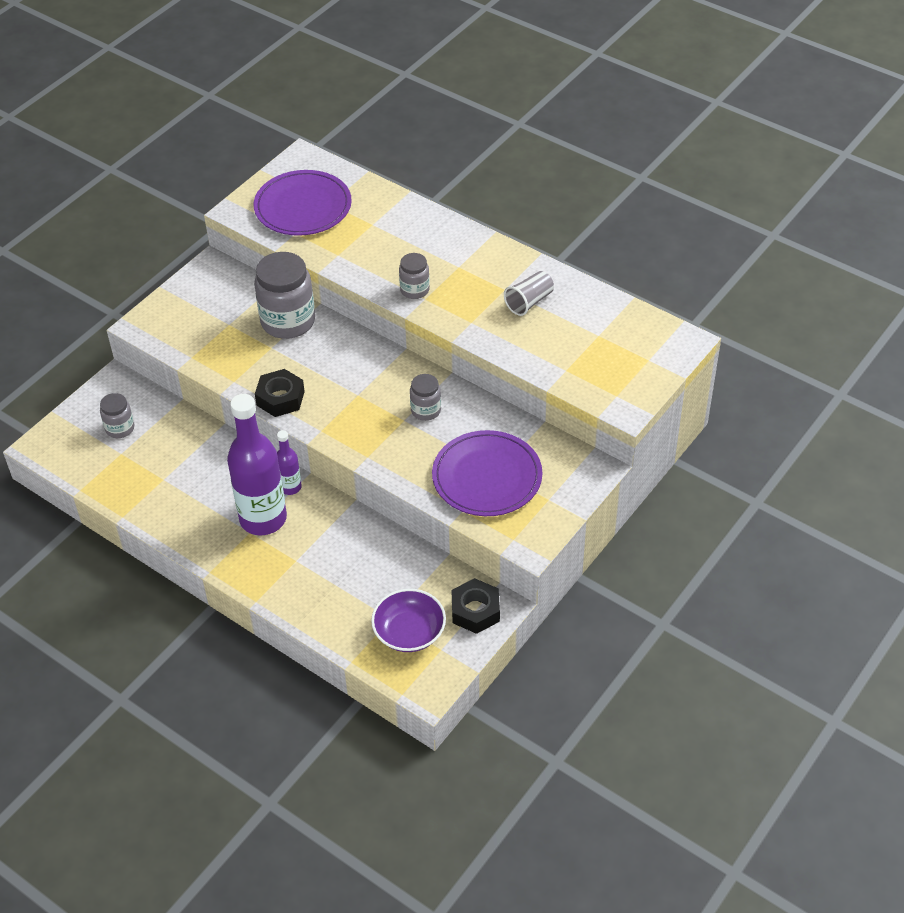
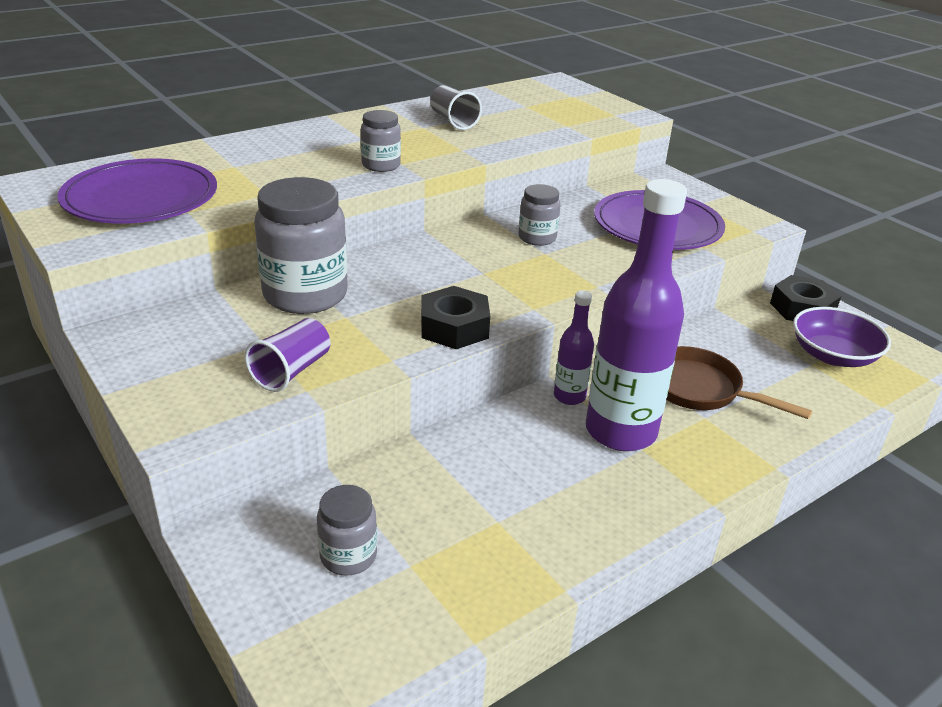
camera: 75 degrees left, 15 degrees down
none -> purple cup [245,318,330,392]
none -> brown pan [667,346,812,419]

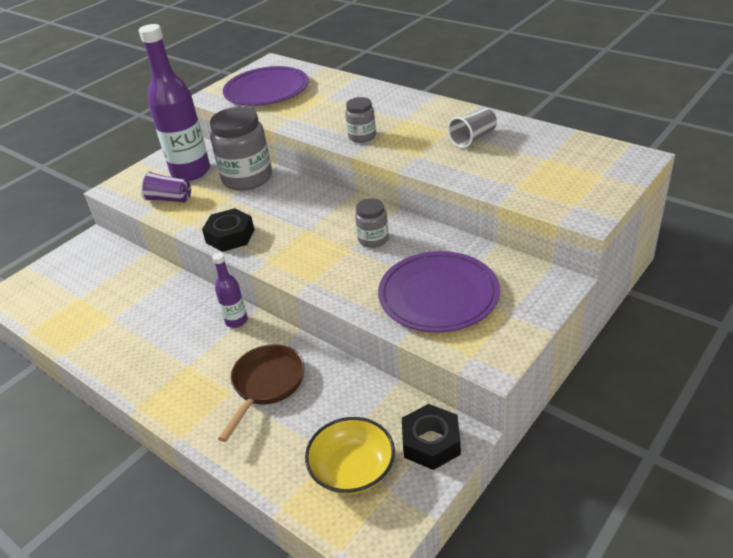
camera: 80 degrees right, 5 degrees up
grey jar [317,485,377,576] -> none
purple bottle [586,179,687,451] -> purple bottle moved to [139,24,210,181]
purple bowl [793,307,891,367] -> yellow bowl [305,417,395,494]

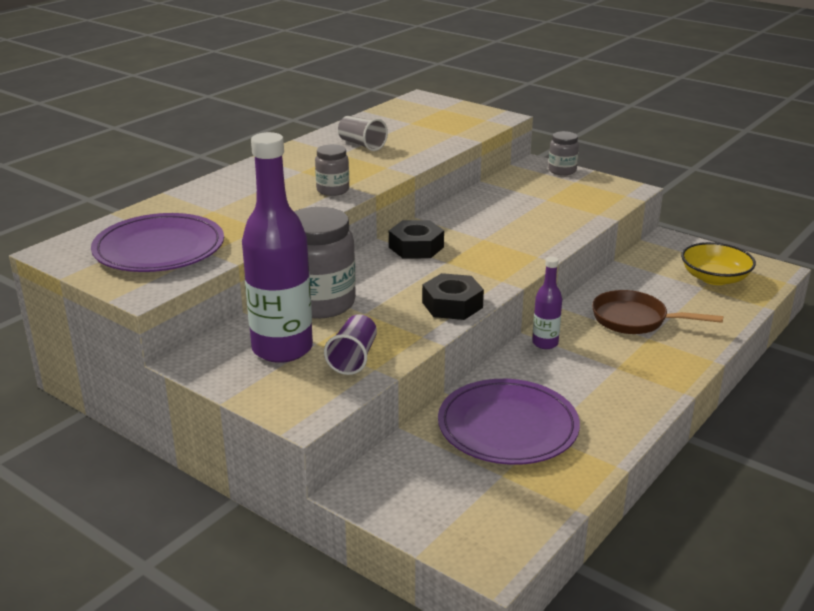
camera: 95 degrees left, 10 degrees down
grey jar [355,198,389,248] -> grey jar moved to [548,131,579,175]
purple plate [378,251,500,332] -> purple plate moved to [438,379,580,465]
black nut [402,404,461,470] -> black nut moved to [389,220,444,258]

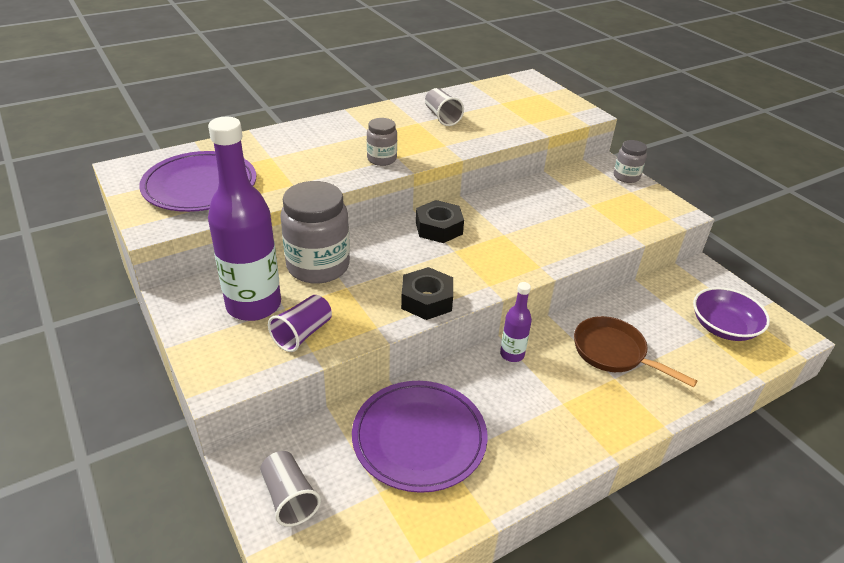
camera: 20 degrees right, 10 degrees up
yellow bowl [681,242,756,285] -> purple bowl [693,287,770,341]
none -> grey cup [260,451,321,527]

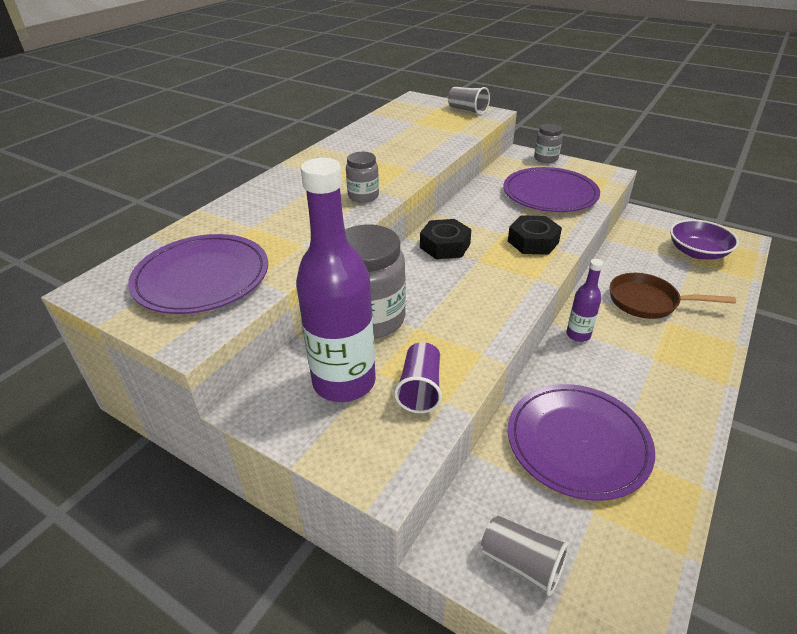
camera: 25 degrees left, 0 degrees up
black nut [401,267,453,320] -> black nut moved to [508,215,562,255]
grey cup [425,88,464,126] -> grey cup moved to [448,87,490,115]
none -> purple plate [504,167,600,212]

